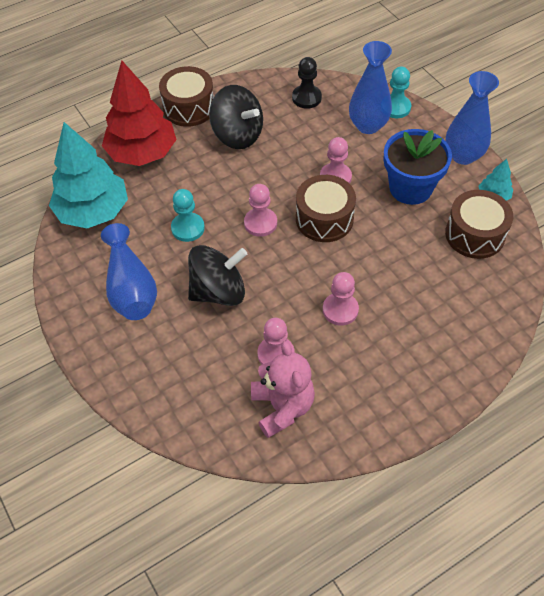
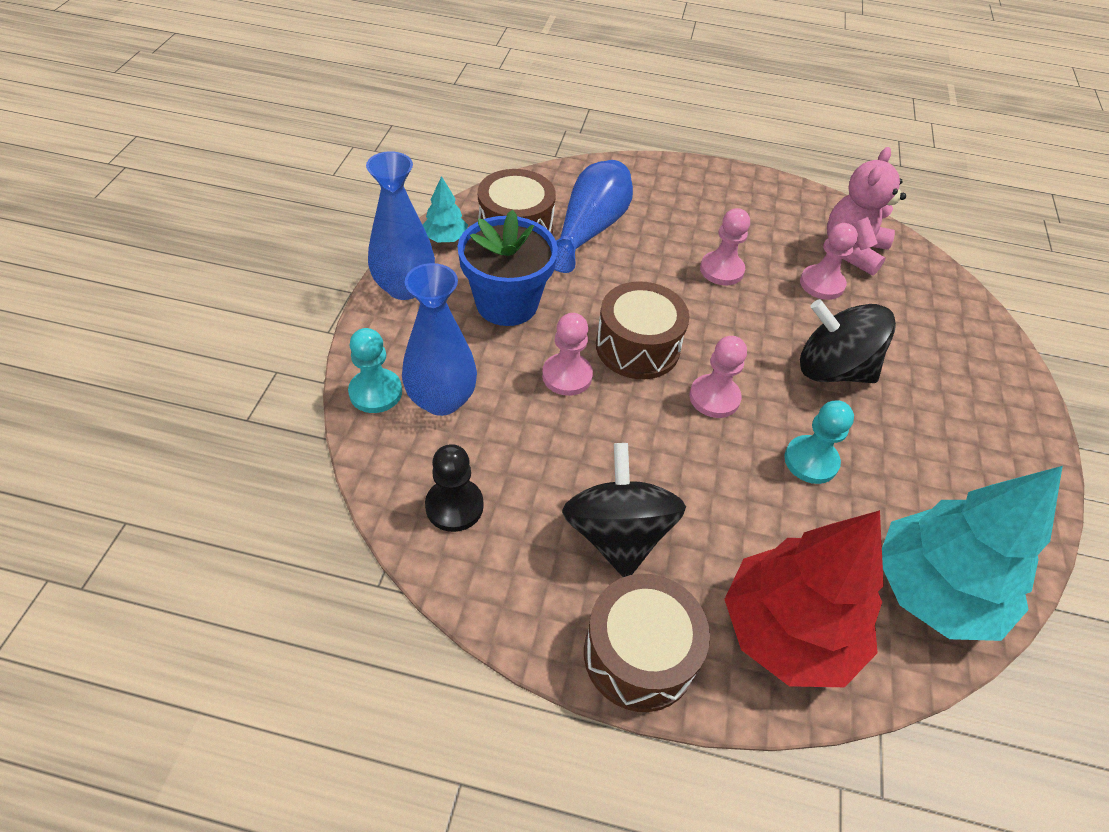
camera: 140 degrees left, 5 degrees down
blue vase [101,223,157,320] -> blue vase moved to [554,160,633,273]

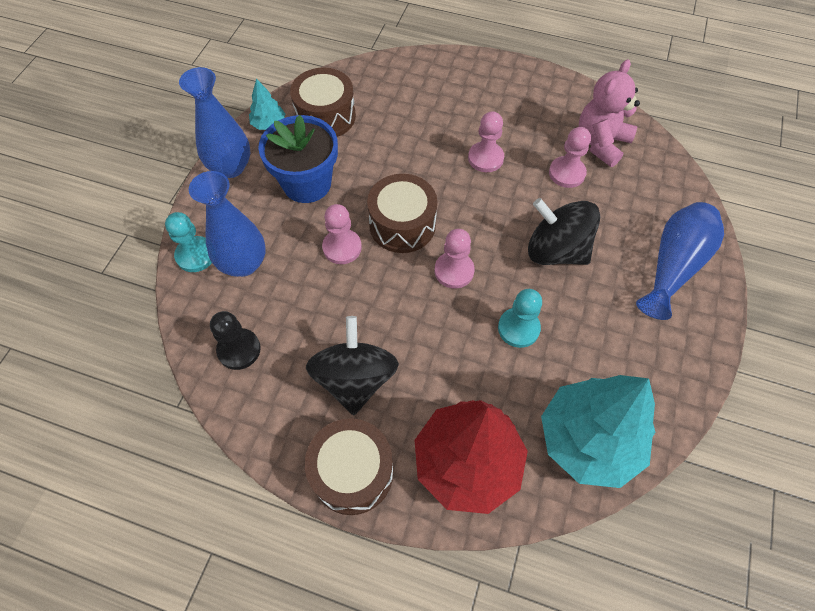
camera: 10 degrees right, 10 degrees up
blue vase [554,160,633,273] -> blue vase moved to [636,202,724,320]

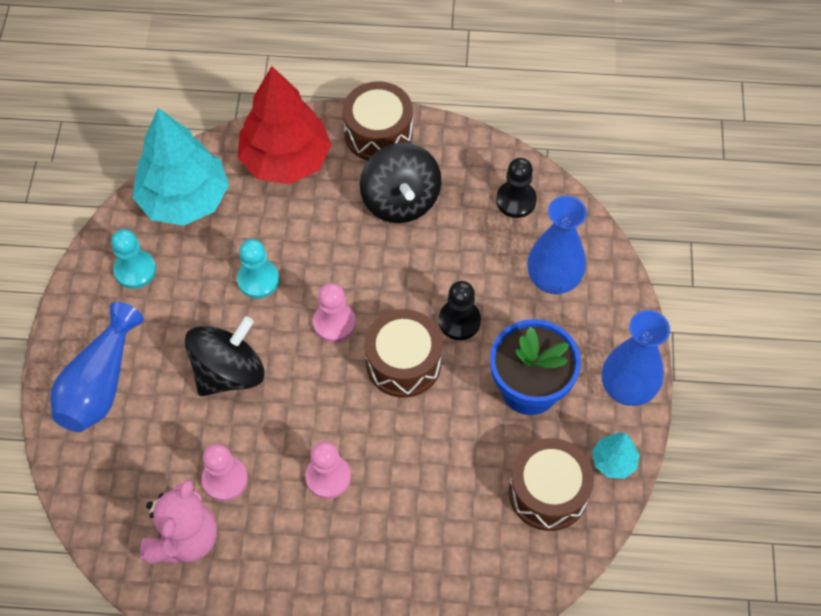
camera: 165 degrees right, 0 degrees up
turquoise pawn [165,212,212,272] -> turquoise pawn moved to [111,229,156,289]
pink pawn [322,204,362,264] -> black pawn [438,281,481,340]
black spinning top [528,198,601,265] -> black spinning top turned 60 degrees counterclockwise [185,316,264,396]

